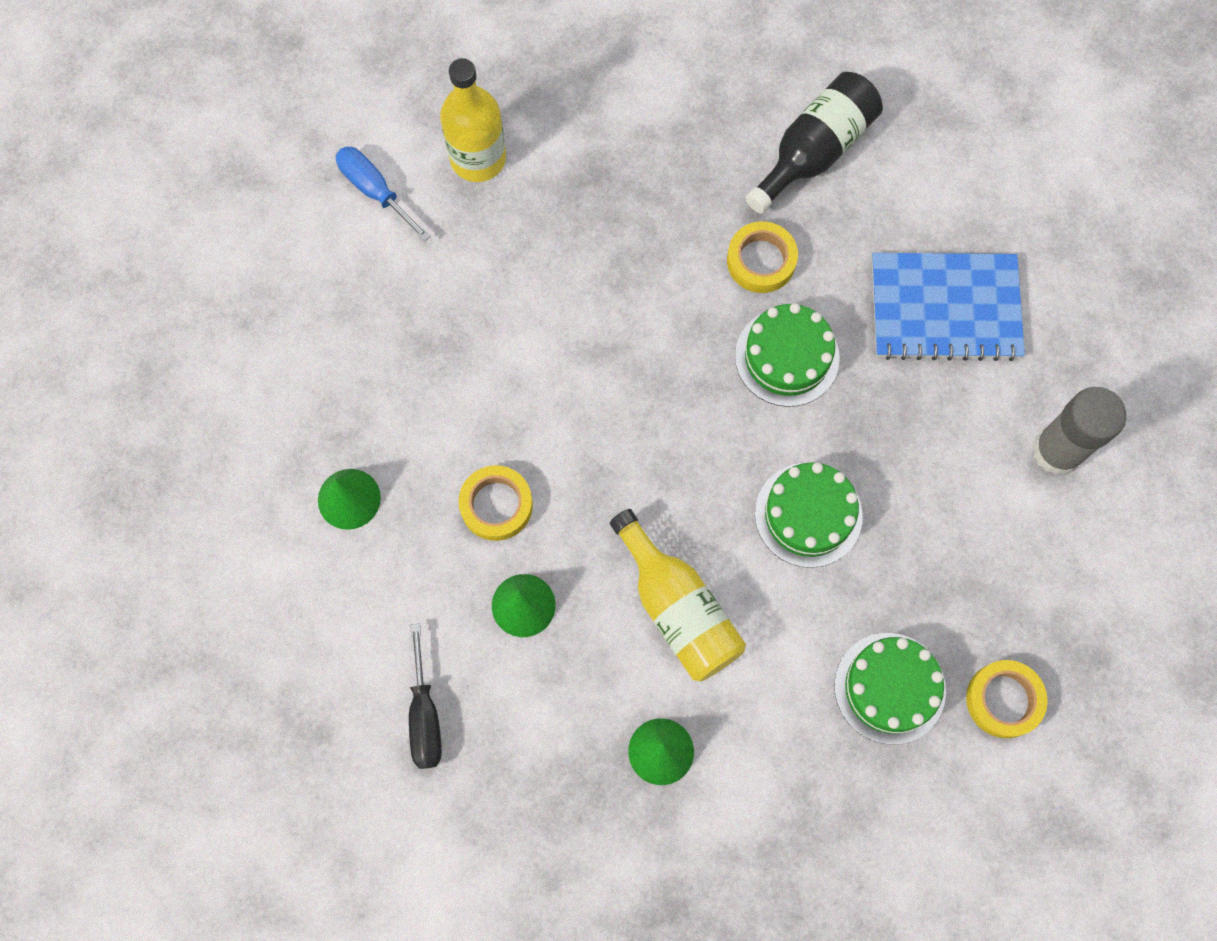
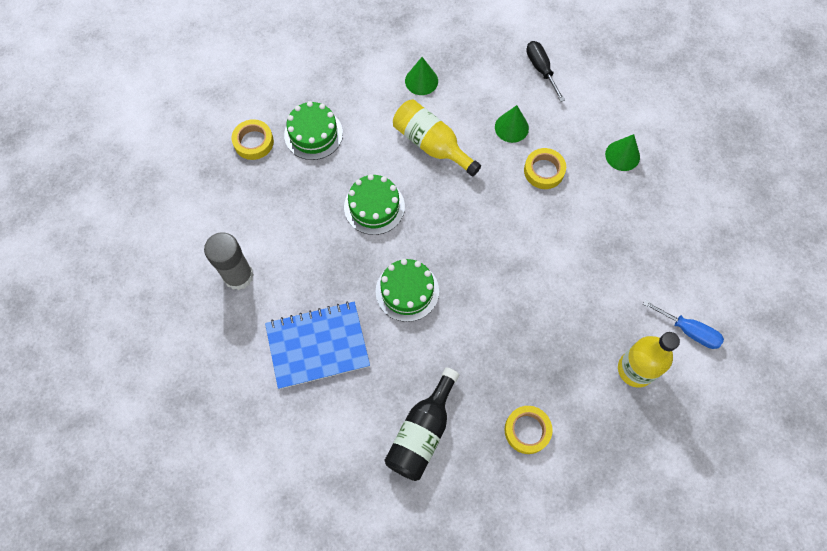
camera: 165 degrees right, 5 degrees down
yellow tape [727,221,798,293] -> yellow tape moved to [504,406,553,454]

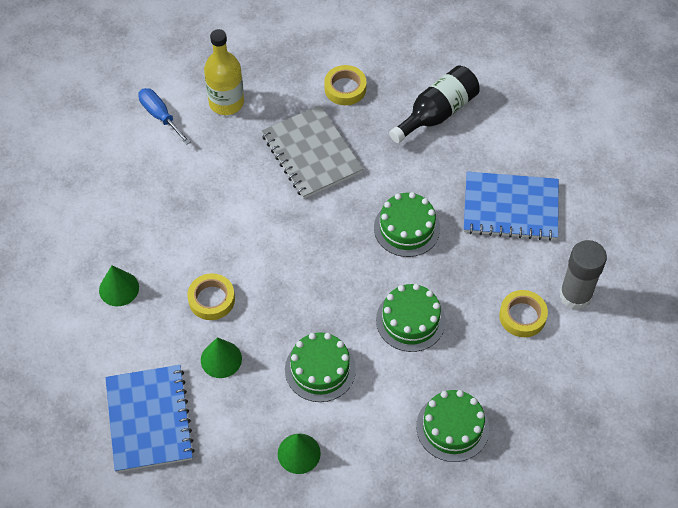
camera: 160 degrees left, 10 degrees down
yellow tape [232,119,274,160] -> yellow tape moved to [499,290,548,337]
yellow bottle [393,99,481,176] -> green cake [285,332,356,402]
black screwdriver [527,41,565,102] -> blue notebook [105,365,195,473]
none -> grey notebook [261,105,363,199]

